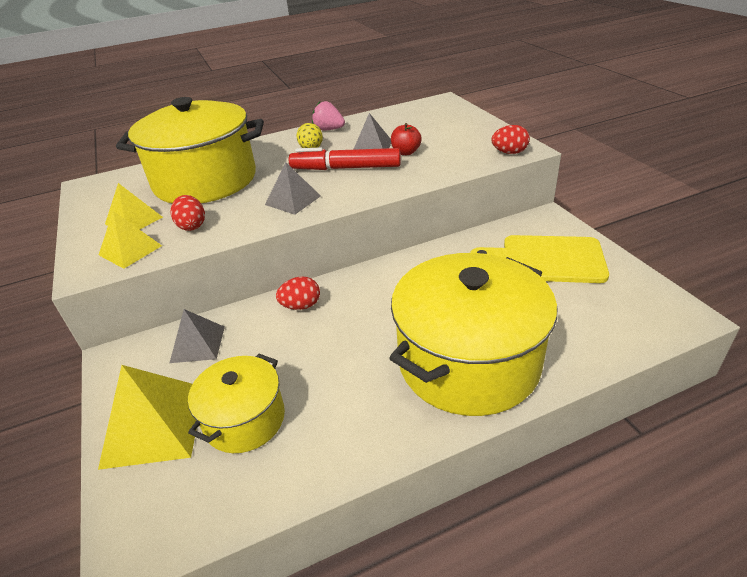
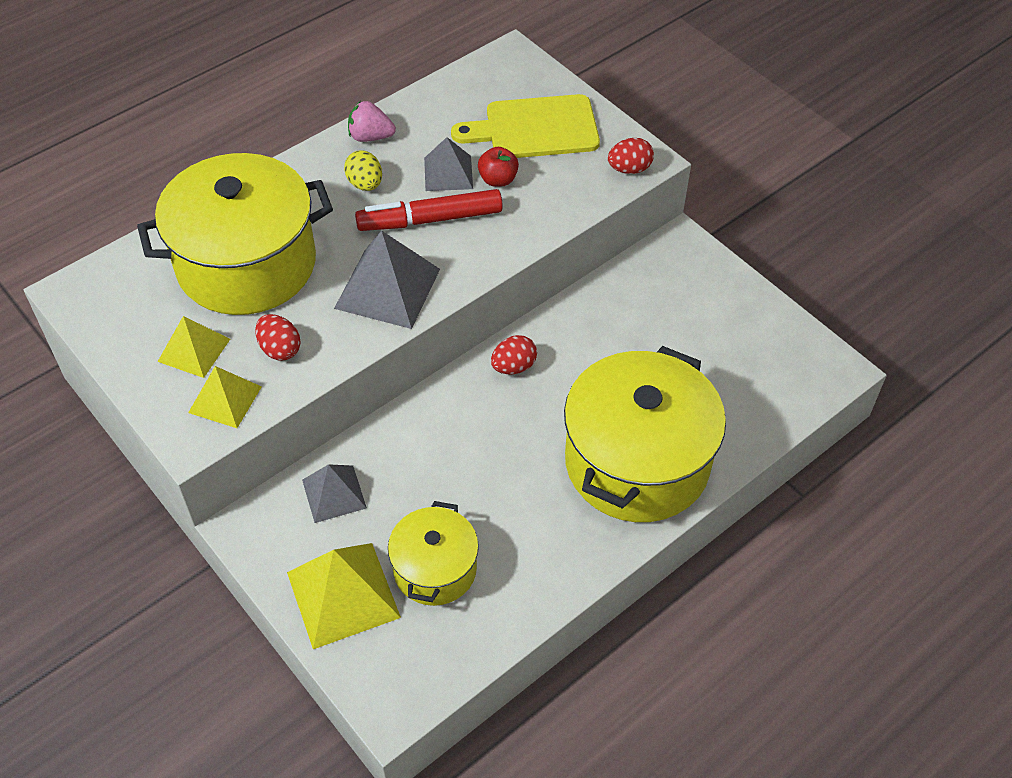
camera: 20 degrees left, 15 degrees up
grey pyramid [265,163,321,215] -> grey pyramid [334,230,440,329], size x1.61
red egg [276,276,320,310] -> red egg moved to [491,335,537,374]
yellow cutting board [470,235,609,283] -> yellow cutting board moved to [451,94,600,158]

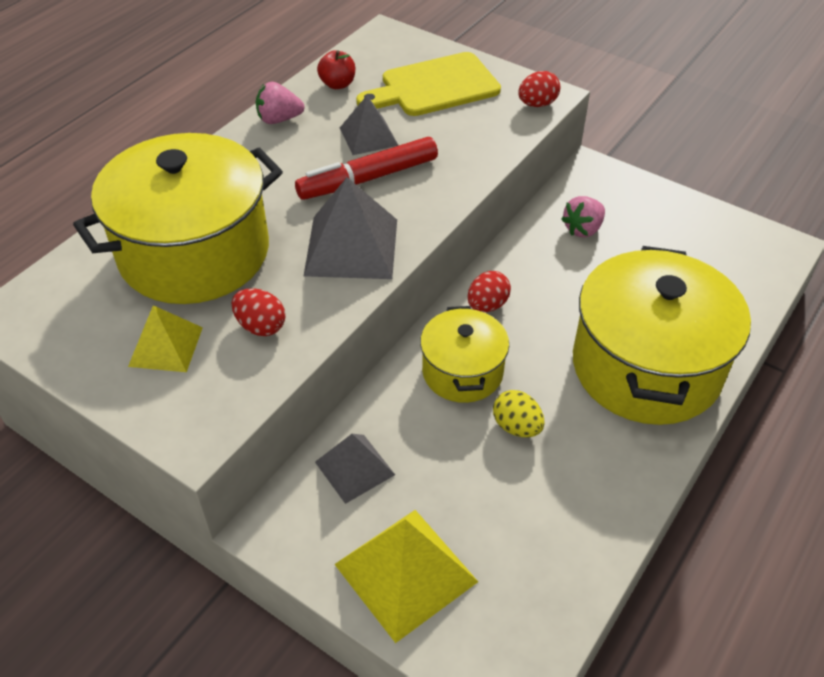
camera: 15 degrees left, 5 degrees down
yellow pyramid [188,366,262,428] -> none
yellow egg [344,150,382,191] -> yellow egg moved to [493,390,545,437]
yellow pot [388,501,479,606] -> yellow pot moved to [420,306,509,403]
red apple [478,147,519,187] -> red apple moved to [317,50,355,89]
none -> pink strawberry [561,196,605,237]

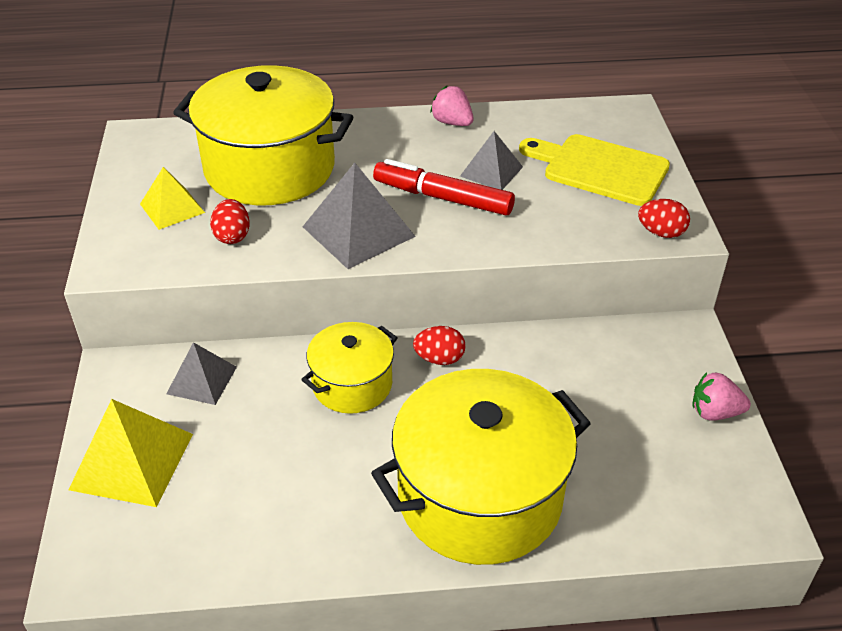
camera: 50 degrees right, 5 degrees down
red apple [317,50,355,89] -> none
yellow egg [493,390,545,437] -> none
pink strawberry [561,196,605,237] -> pink strawberry moved to [692,372,751,421]

